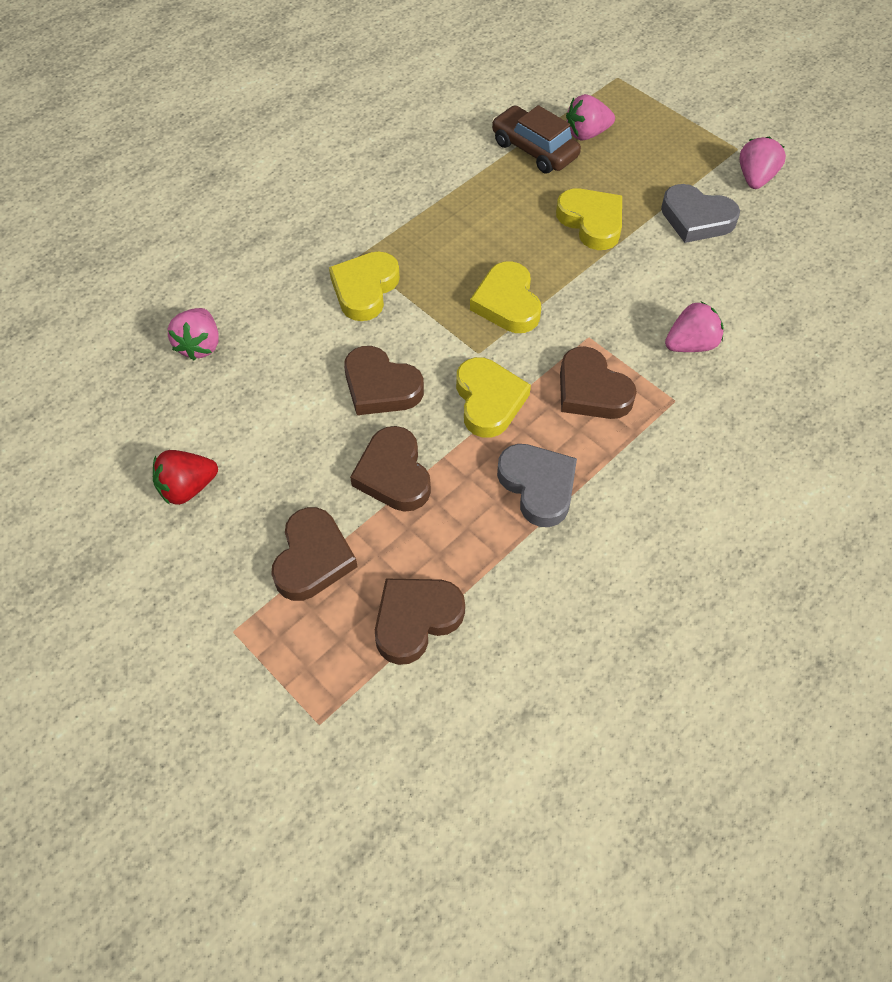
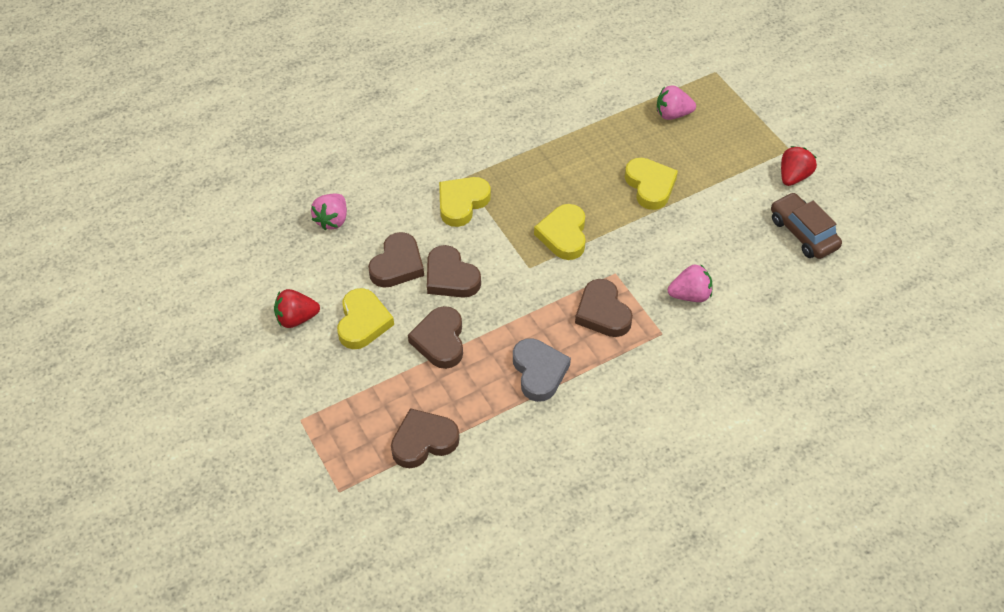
camera: 15 degrees right, 5 degrees down
brown heart [271,507,358,601] -> brown heart moved to [368,232,424,288]
yellow heart [456,357,531,438] -> yellow heart moved to [337,288,394,349]
brown car [492,105,581,174] -> brown car moved to [771,192,842,259]
grey heart [661,184,740,243] -> none
pink strawberry [740,136,786,189] -> red strawberry [781,146,817,186]

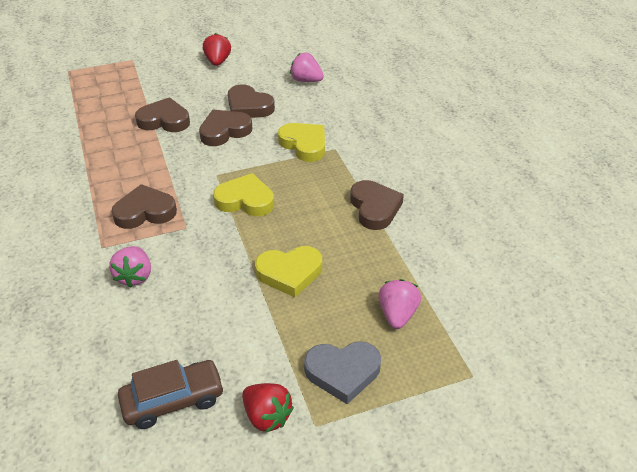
camera: 100 degrees right, 10 degrees down
yellow heart [337,288,394,349] -> none
brown heart [391,408,460,468] -> brown heart moved to [350,180,404,230]
grey heart [513,338,571,402] -> grey heart moved to [304,341,381,404]

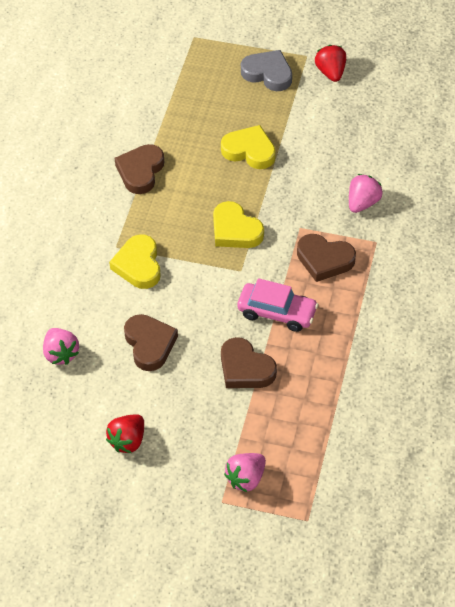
camera: 145 degrees left, 10 degrees up
brown car [118,360,225,429] -> none
brown heart [199,110,252,146] -> none
pink strawberry [378,279,421,329] -> pink strawberry moved to [224,453,266,492]
none -> pink car [237,278,318,332]

